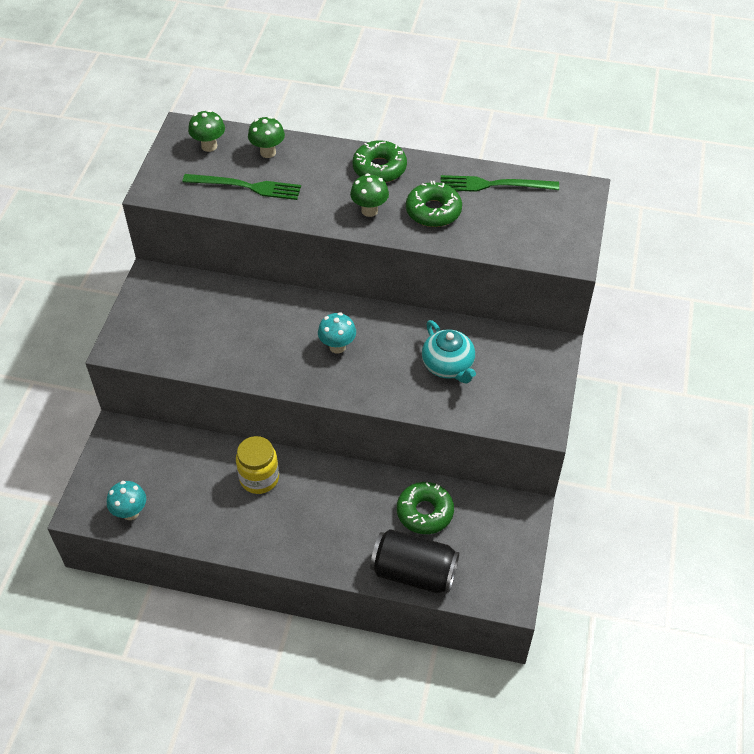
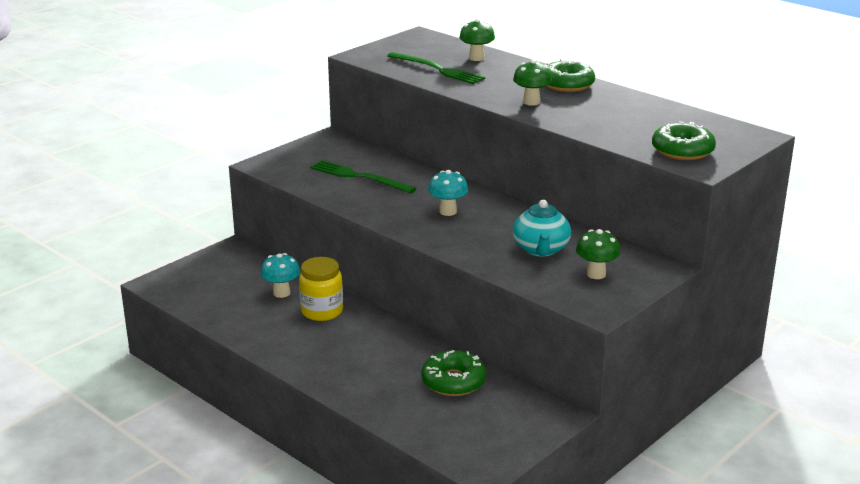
camera: 30 degrees right, 25 degrees down
turquoise mushroom [107,481,146,520] -> turquoise mushroom moved to [261,253,300,298]
green mushroom [188,110,225,152] -> green mushroom moved to [576,229,620,279]
black can [370,529,459,593] -> none
green donut [406,181,462,227] -> green donut moved to [652,121,716,160]
green fork [441,175,559,192] -> green fork moved to [310,160,416,193]

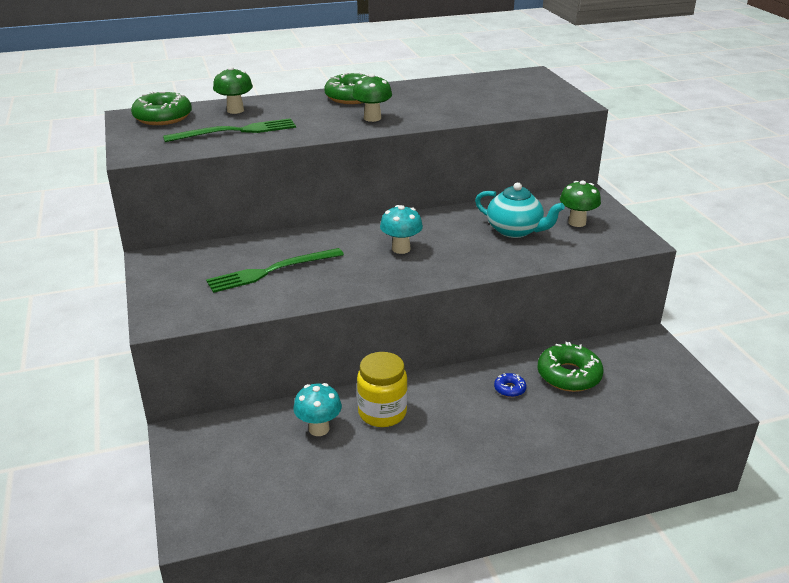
camera: 60 degrees left, 5 degrees up
green donut [652,121,716,160] -> green donut moved to [131,90,192,125]
none -> blue donut [494,373,527,397]

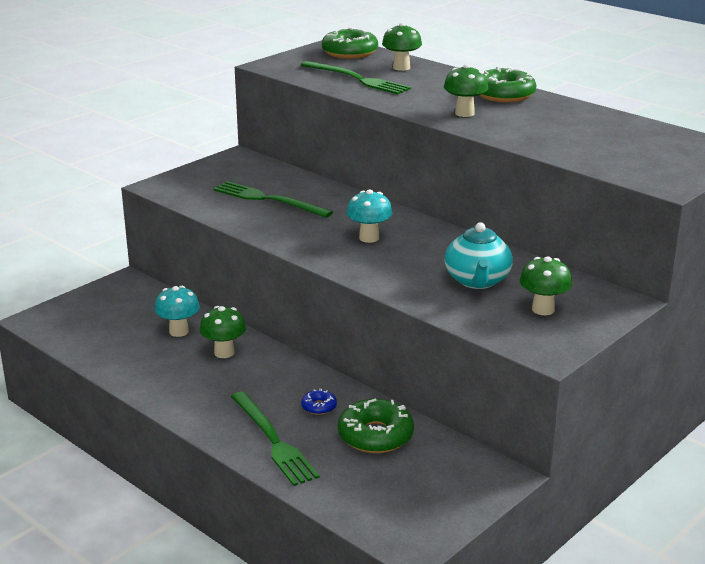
camera: 60 degrees right, 5 degrees down
yellow jar [357,352,408,427] -> green mushroom [200,306,246,358]
none -> green fork [231,391,319,486]

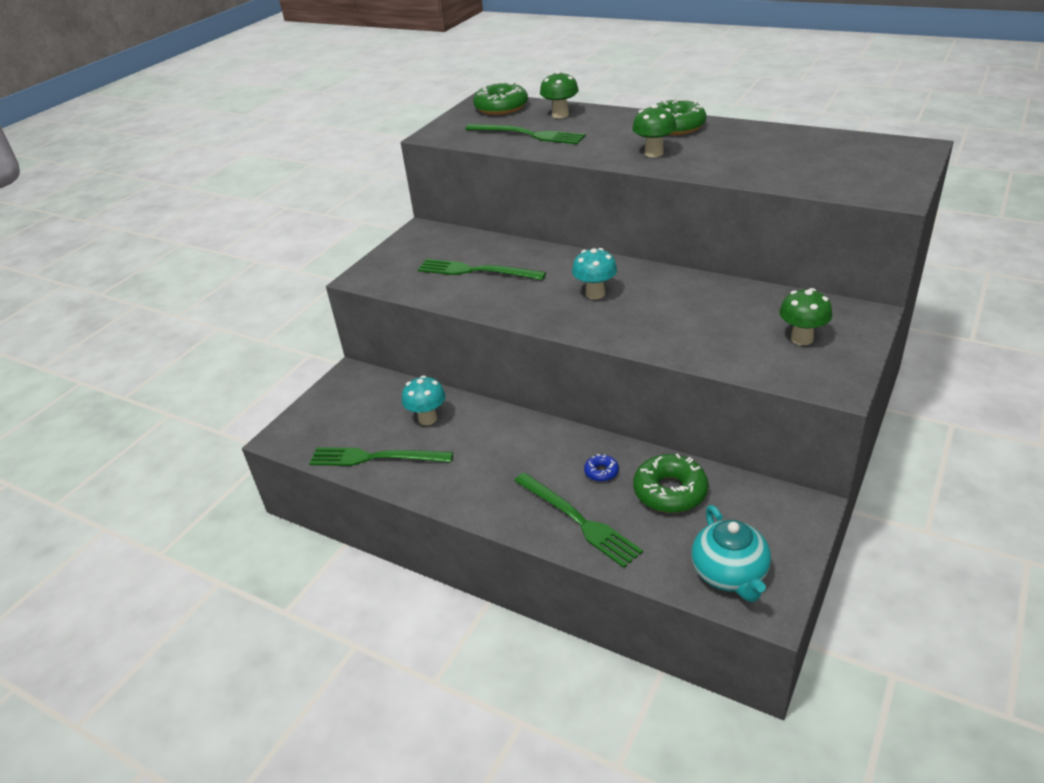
camera: 10 degrees left, 10 degrees up
green mushroom [200,306,246,358] -> none
turquoise teapot [444,222,513,289] -> turquoise teapot moved to [691,505,771,602]
none -> green fork [309,447,453,466]

